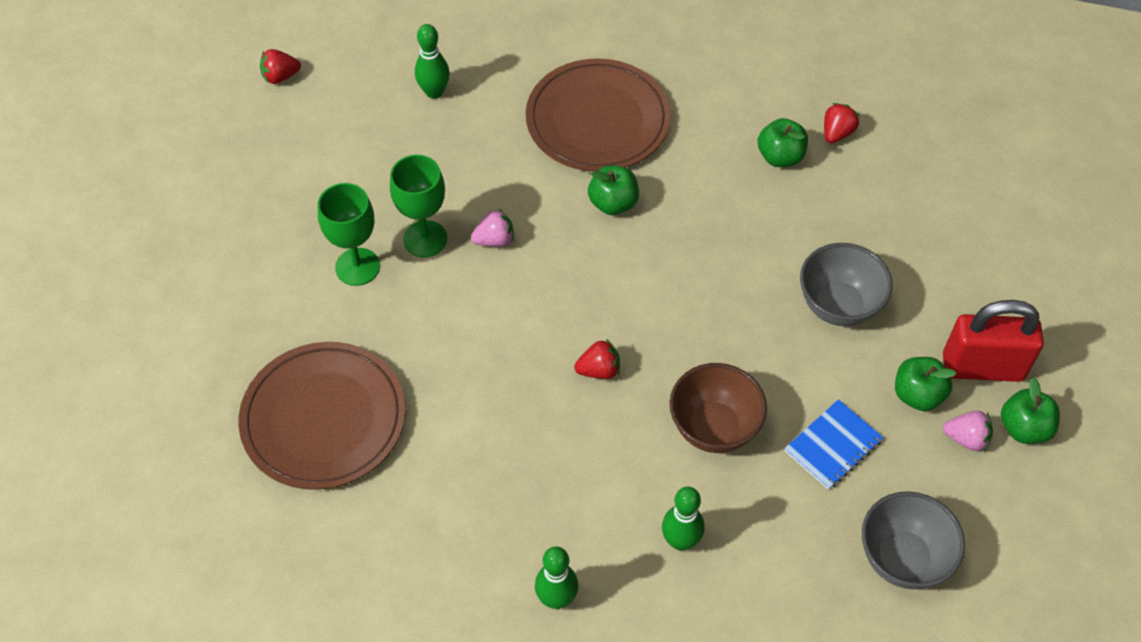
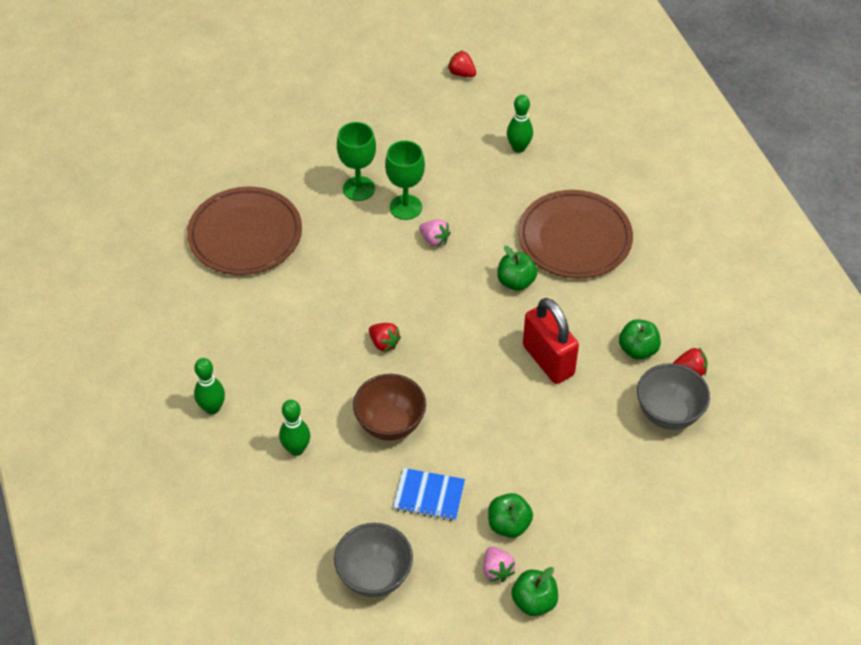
camera: 55 degrees right, 5 degrees down
grey bowl [800,243,892,326] -> grey bowl moved to [637,363,710,430]
red padlock [943,300,1044,382] -> red padlock moved to [523,298,579,384]

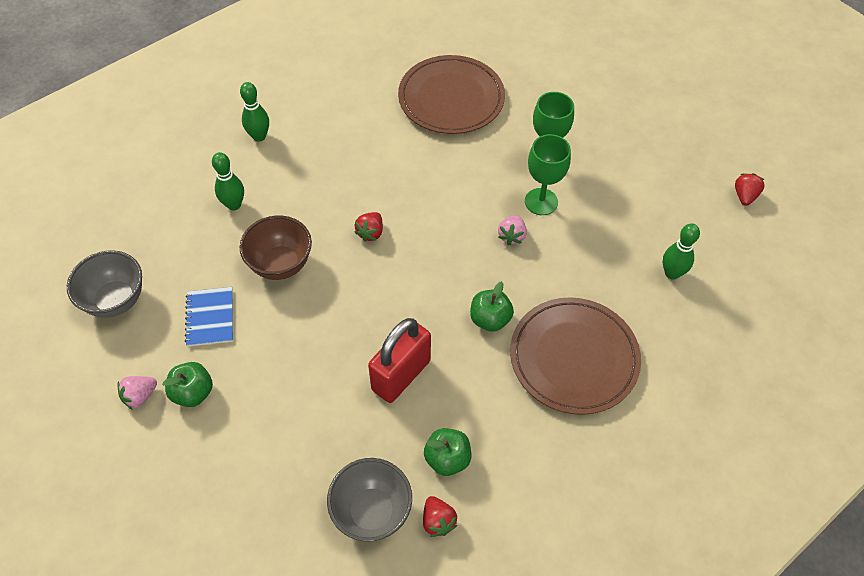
camera: 70 degrees right, 5 degrees up
green apple [511,567,558,616] -> none

